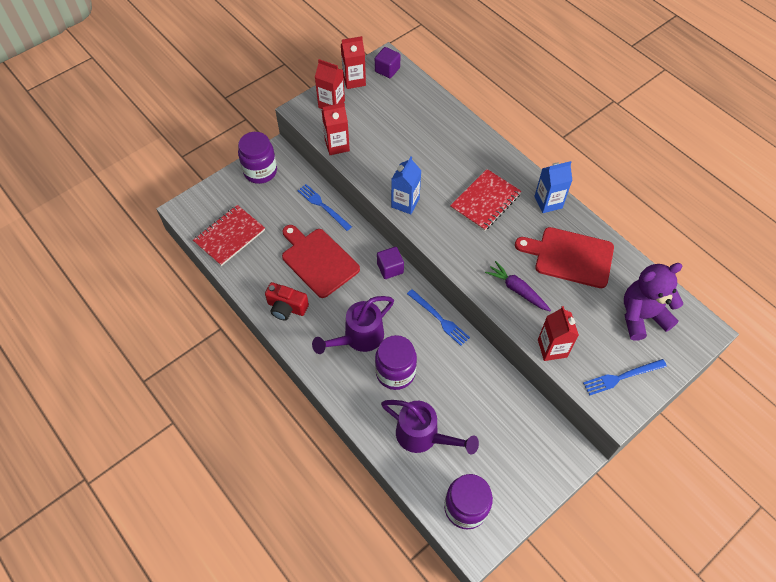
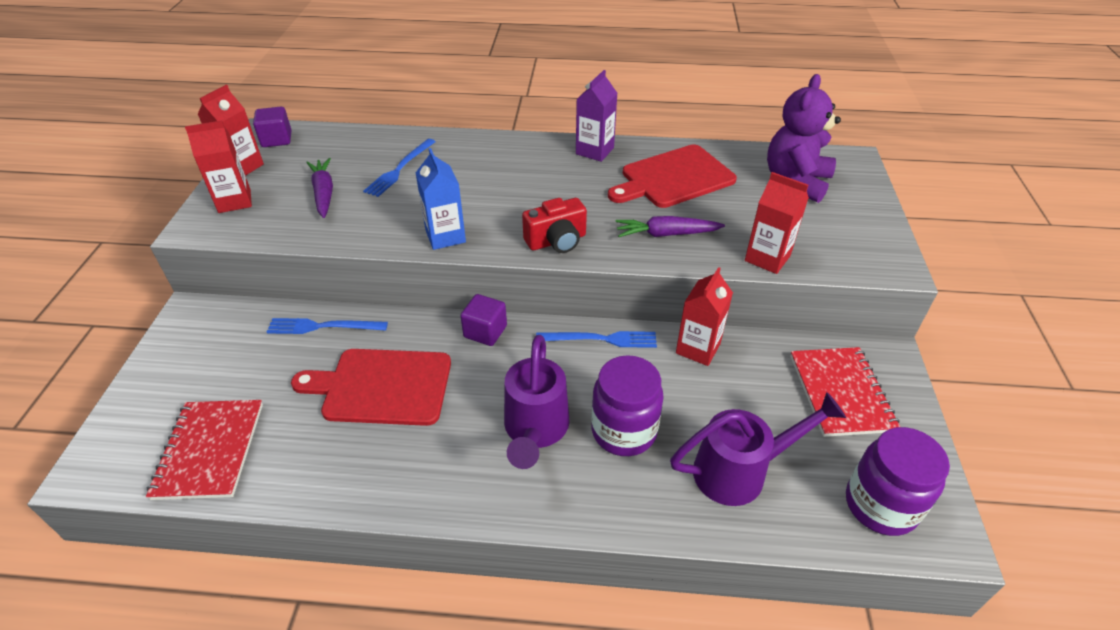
camera: 45 degrees left, 15 degrees down
purple jar [238,132,277,184] -> none
red camera [265,282,309,321] -> red camera moved to [522,198,587,253]
red carton [321,103,350,155] -> red carton moved to [676,267,733,366]
red notebook [450,169,522,231] -> red notebook moved to [790,347,900,437]
blue carton [534,161,572,213] -> purple carton [576,70,618,162]
blue fork [583,359,667,396] -> blue fork moved to [363,139,436,197]
none -> purple carrot [306,158,333,218]

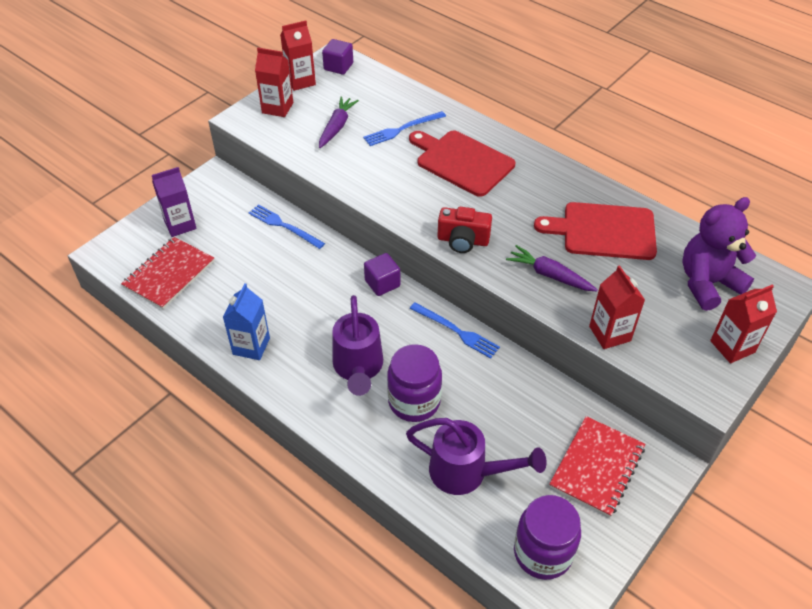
camera: 35 degrees right, 5 degrees up
red cutting board [291,349,451,426] -> red cutting board moved to [409,131,515,197]
blue carton [416,148,466,250] -> blue carton moved to [223,283,270,360]
purple watering can [504,335,570,469] -> purple watering can turned 45 degrees counterclockwise [332,295,383,396]
purple carton [576,70,618,162] -> purple carton moved to [152,167,197,237]
red carton [676,267,733,366] -> red carton moved to [710,284,777,363]

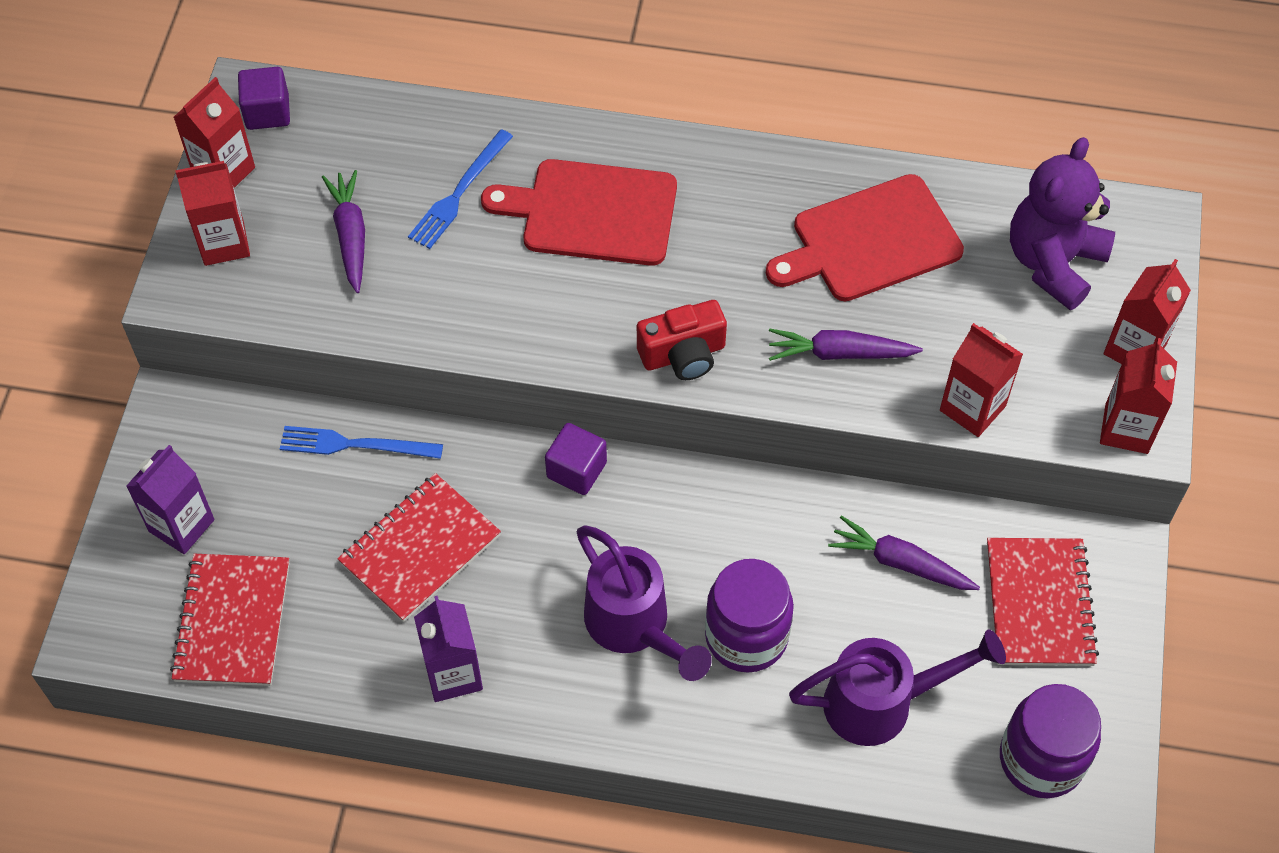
camera: 30 degrees left, 10 degrees up
blue carton [223,283,270,360] -> purple carton [414,596,483,702]
blue fork [409,302,500,359] -> none
none -> red notebook [337,473,501,622]
none -> purple carrot [828,515,980,590]
none -> red carton [1100,338,1177,454]

